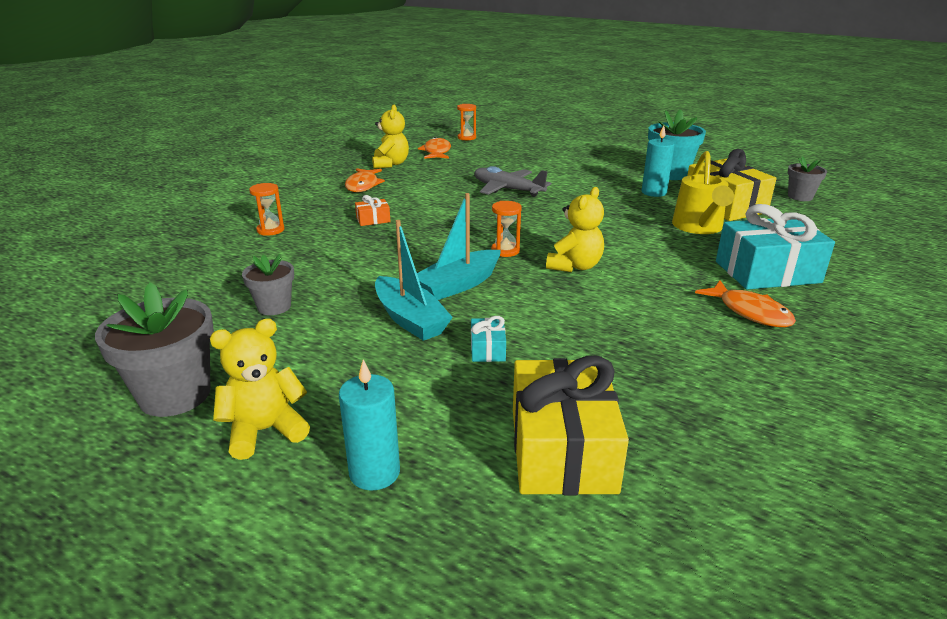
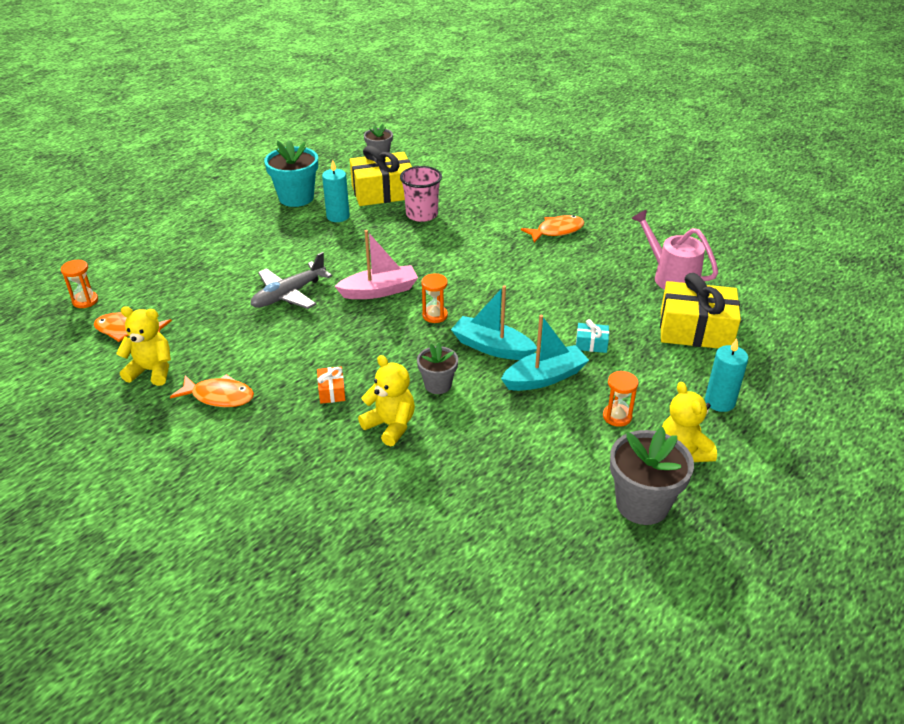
camera: 80 degrees left, 10 degrees up
grey flower pot [242,254,294,315] -> grey flower pot moved to [417,343,458,394]
orange hourglass [249,183,285,236] -> orange hourglass moved to [603,371,638,427]
turquoise boat [417,193,501,300] -> turquoise boat turned 150 degrees clockwise [451,285,537,360]
yellow teddy bear [546,187,604,272] -> yellow teddy bear moved to [358,355,415,446]
yellow watering can [672,151,734,234] -> pink cup [400,166,442,222]
turquoise gift [716,204,835,290] -> none
none -> pink boat [335,230,418,299]
none -> pink watering can [631,209,718,290]

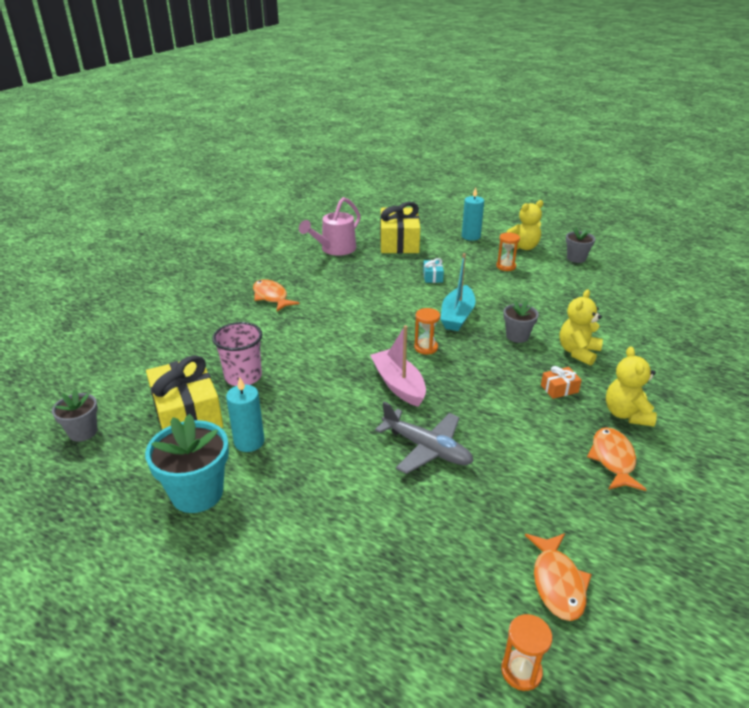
camera: 100 degrees left, 5 degrees down
yellow teddy bear [116,306,171,386] -> yellow teddy bear moved to [606,346,657,427]
turquoise boat [501,315,589,391] -> none
grey flower pot [610,427,694,525] -> grey flower pot [566,227,595,263], size x0.59

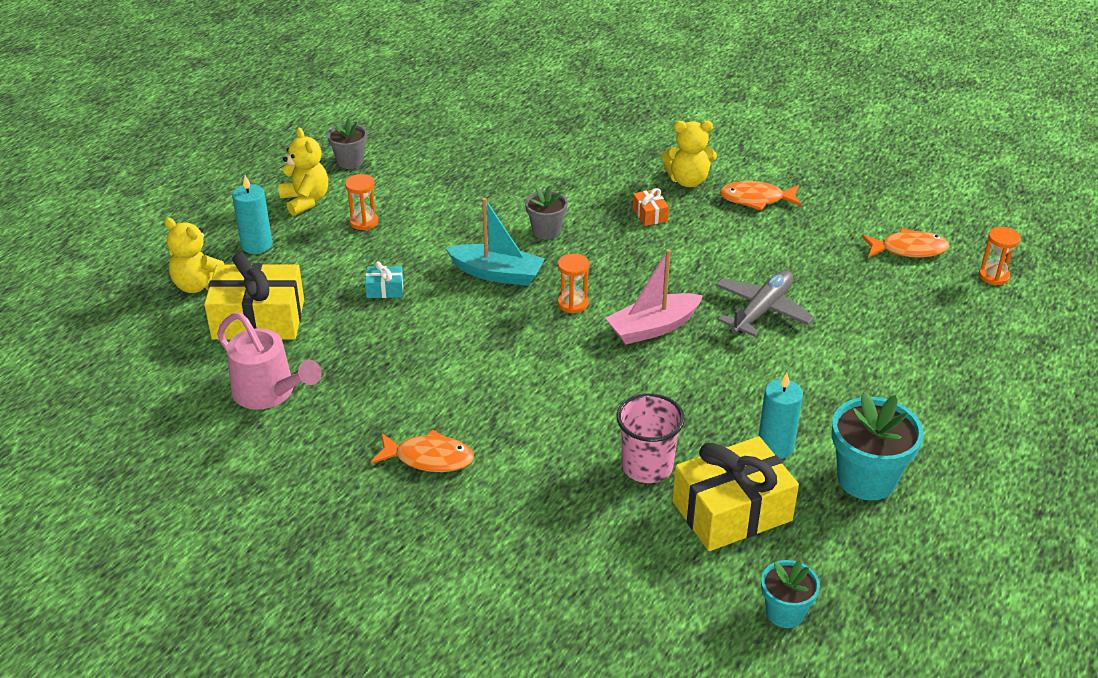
camera: 90 degrees left, 5 degrees up
grey flower pot [52,389,98,442] -> turquoise flower pot [761,560,820,628]
orange fish [253,279,299,311] -> orange fish turned 135 degrees counterclockwise [371,430,474,472]
yellow teddy bear [559,289,603,366] -> yellow teddy bear moved to [164,218,224,293]

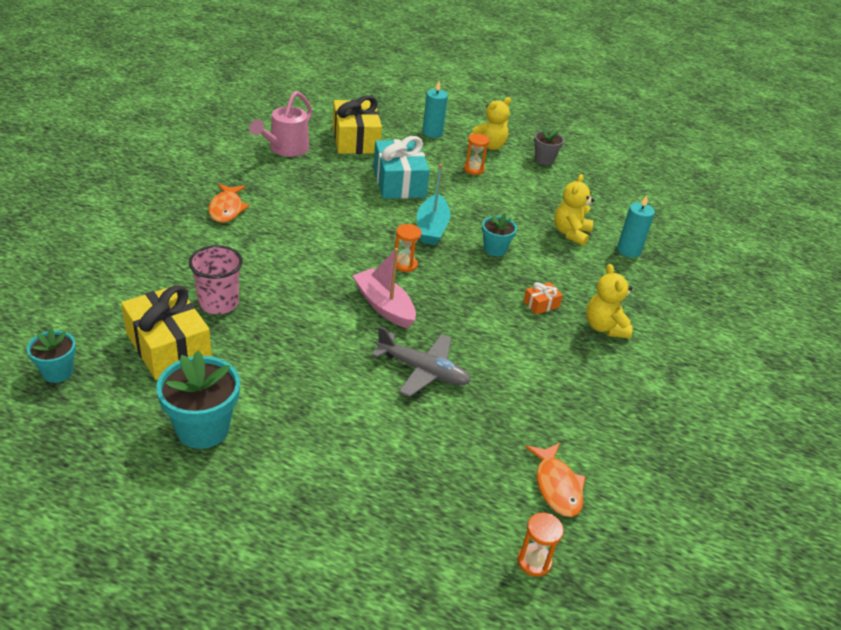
camera: 75 degrees right, 0 degrees up
yellow teddy bear [164,218,224,293] -> yellow teddy bear moved to [554,174,594,246]
turquoise gift [365,261,404,298] -> turquoise gift [373,136,430,199], size x2.29
grey flower pot [525,186,568,239] -> turquoise flower pot [482,213,517,256]
orange fish [720,181,802,211] -> none
turquoise candle [759,373,803,459] -> turquoise candle moved to [617,195,655,258]

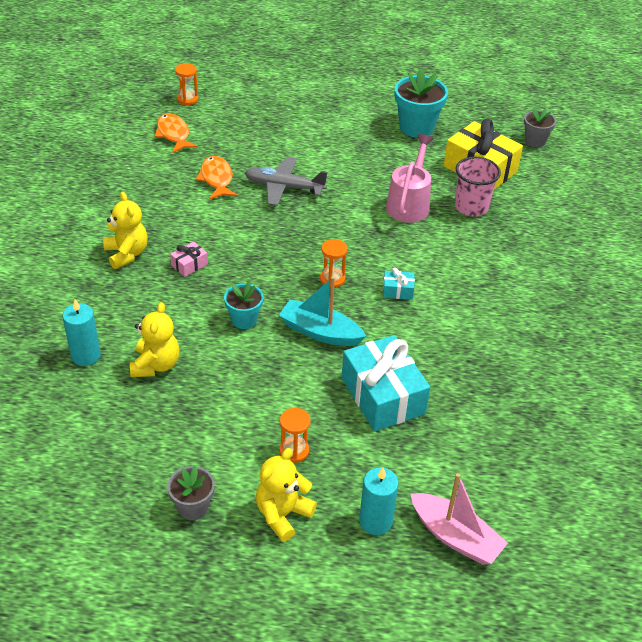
camera: 170 degrees right, 5 degrees up
turquoise flower pot [27,327,76,383] -> grey flower pot [524,108,556,147]
orange fish [209,184,250,223] -> orange fish moved to [196,156,237,199]
pink watering can [249,91,312,157] -> pink watering can moved to [386,134,434,223]
yellow gift [333,95,382,154] -> none
pink boat [353,248,416,328] -> pink boat moved to [411,473,508,565]
turquoise boat [417,164,450,245] -> turquoise boat turned 60 degrees counterclockwise [279,276,366,346]
orange gift [523,282,563,315] -> pink gift [170,242,208,277]
none -> turquoise gift [383,267,415,300]

